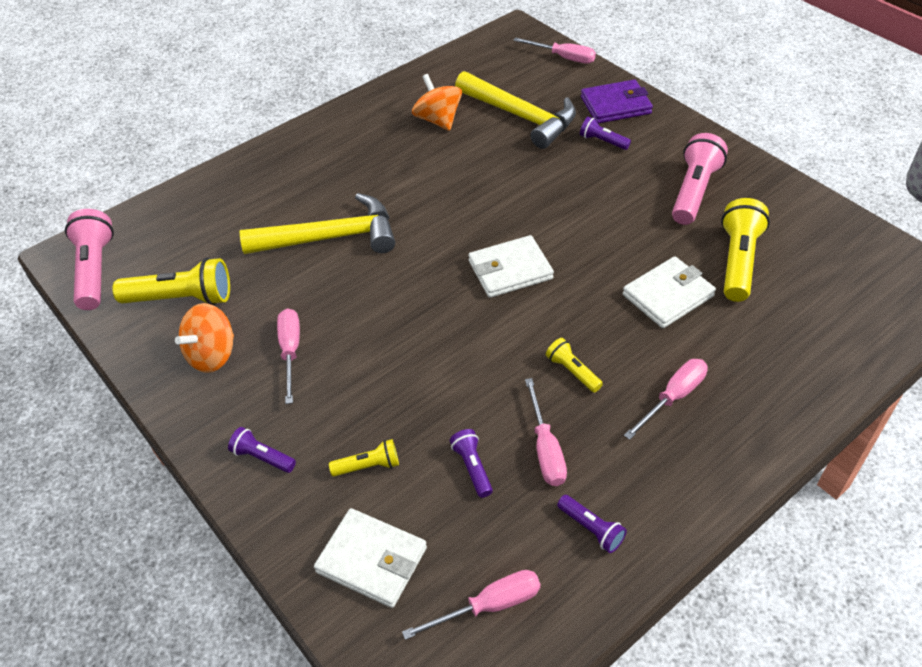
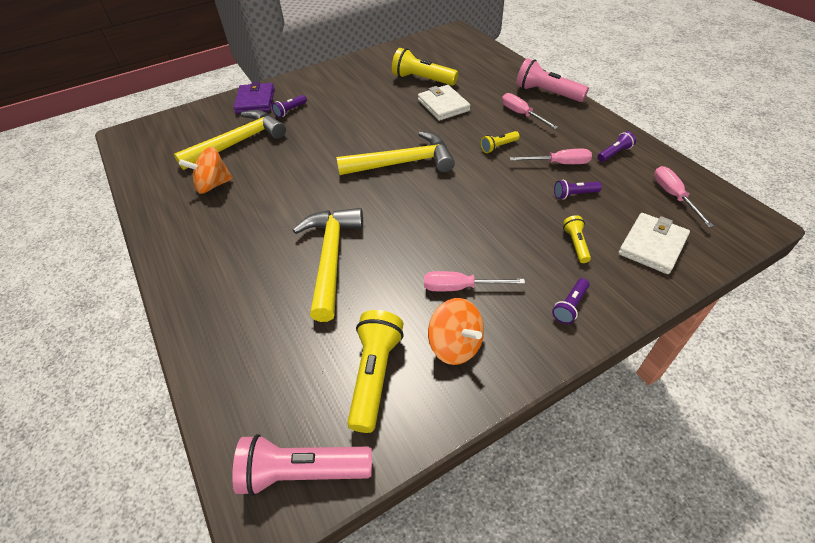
camera: 80 degrees left, 0 degrees up
white wallet [468,235,554,298] -> yellow hammer [336,131,455,175]
pink screwdriver [513,37,596,64] -> none
pink flashlight [672,133,728,225] -> pink flashlight moved to [516,58,589,102]

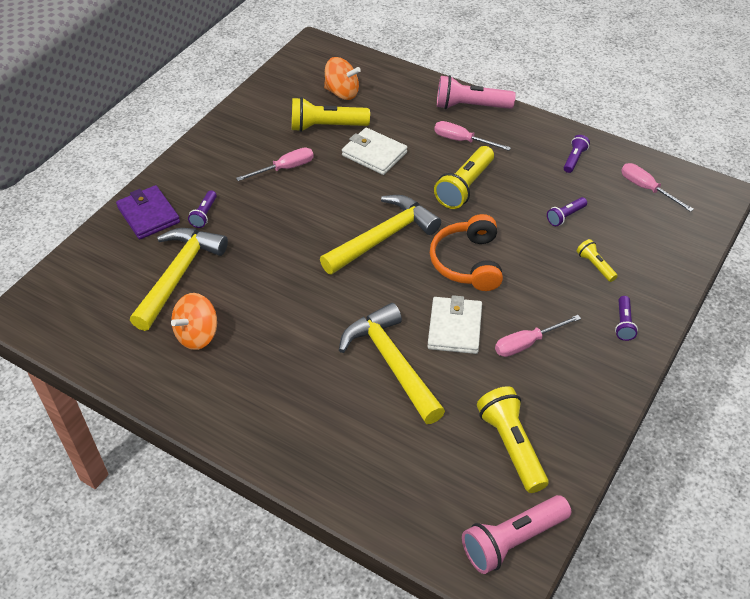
camera: 30 degrees left, 0 degrees up
orange spinning top [428,298,484,365] -> orange spinning top moved to [324,57,361,100]
yellow flashlight [481,131,520,153] -> yellow flashlight [434,146,494,209], size x1.89
pink screwdriver [510,149,592,164] -> pink screwdriver moved to [236,147,314,181]
white wallet [618,213,690,274] -> white wallet moved to [428,295,482,354]
none -> orange headphones [430,214,503,291]

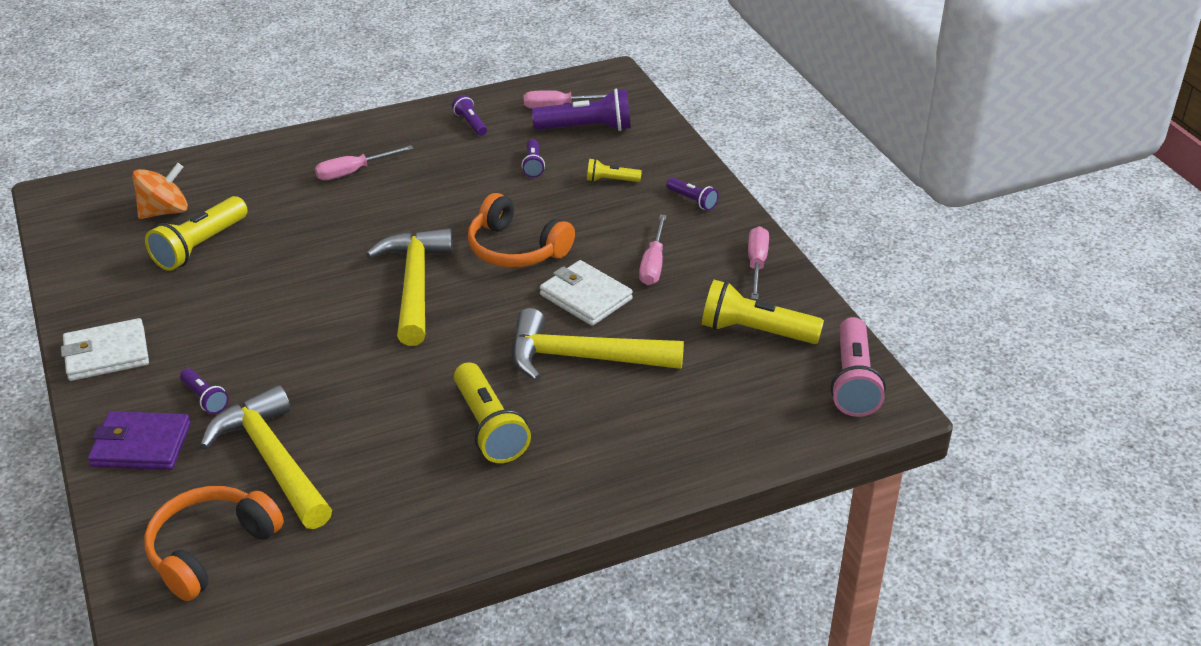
camera: 55 degrees left, 10 degrees down
orange spinning top [171,293,217,350] -> none
pink screwdriver [236,147,314,181] -> pink screwdriver moved to [748,226,769,300]
white wallet [342,128,407,175] -> white wallet moved to [61,318,149,381]
yellow flashlight [434,146,494,209] -> yellow flashlight moved to [454,362,531,463]
pink flashlight [437,75,516,109] -> none
none -> orange headphones [144,486,284,601]
none -> purple flashlight [532,89,631,131]

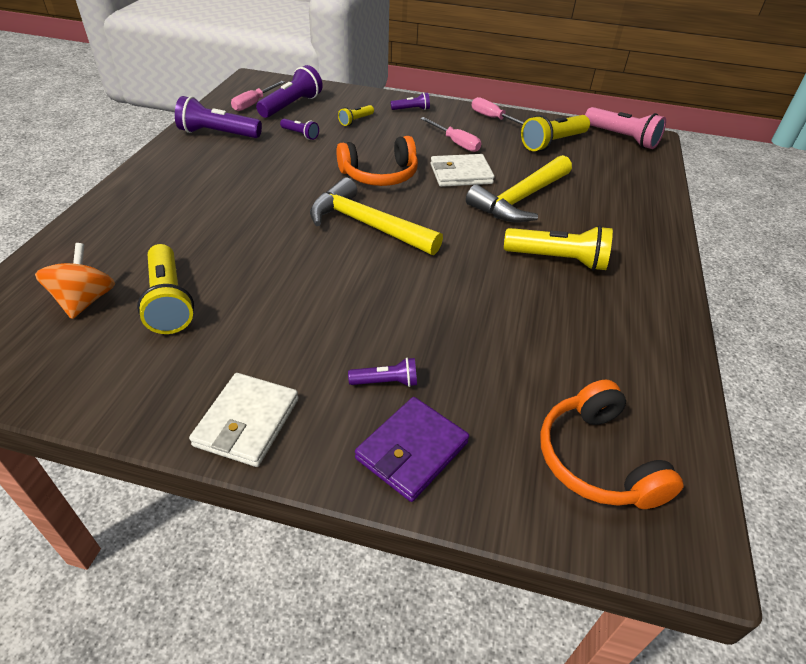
camera: 55 degrees left, 5 degrees up
yellow hammer [200,385,332,529] -> none
pink screwdriver [315,145,413,180] -> none
purple flashlight [452,95,487,136] -> purple flashlight [175,96,262,138], size x1.89

